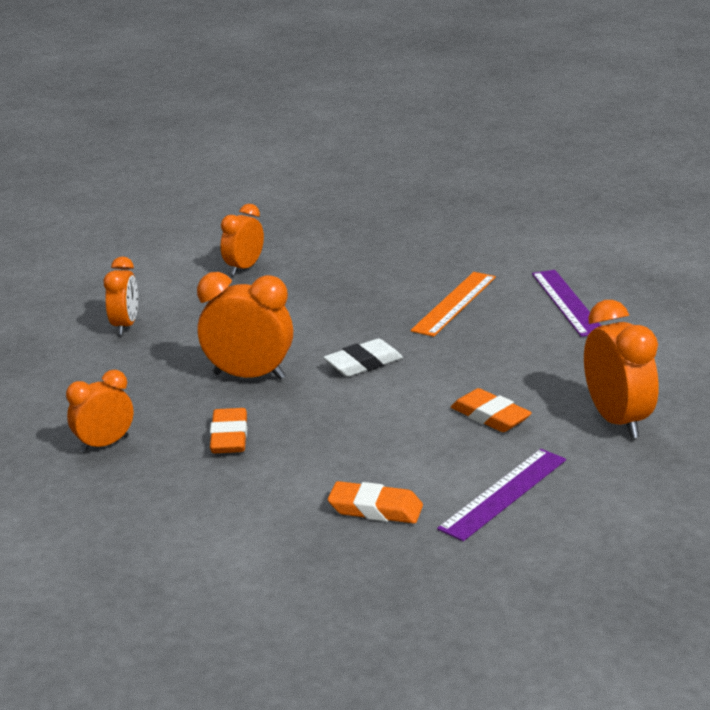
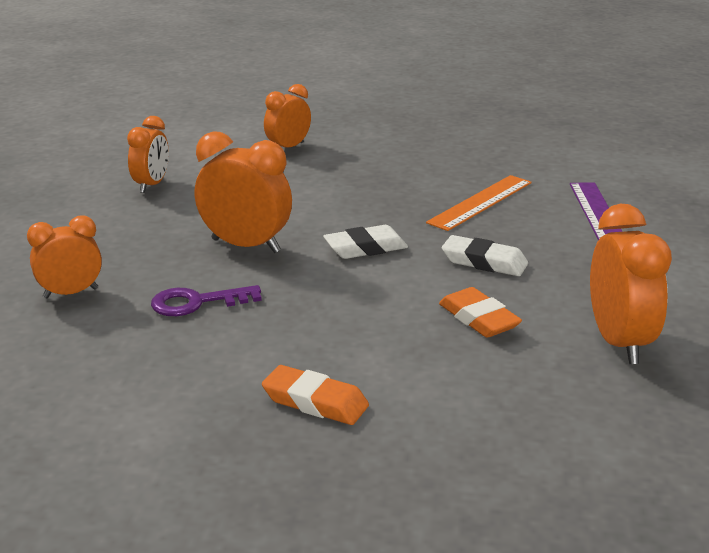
camera: 10 degrees right, 0 degrees up
orange eraser [210,408,247,453] -> purple key [151,285,262,316]
purple ruler [437,449,566,541] -> none
none -> white eraser [442,235,528,276]

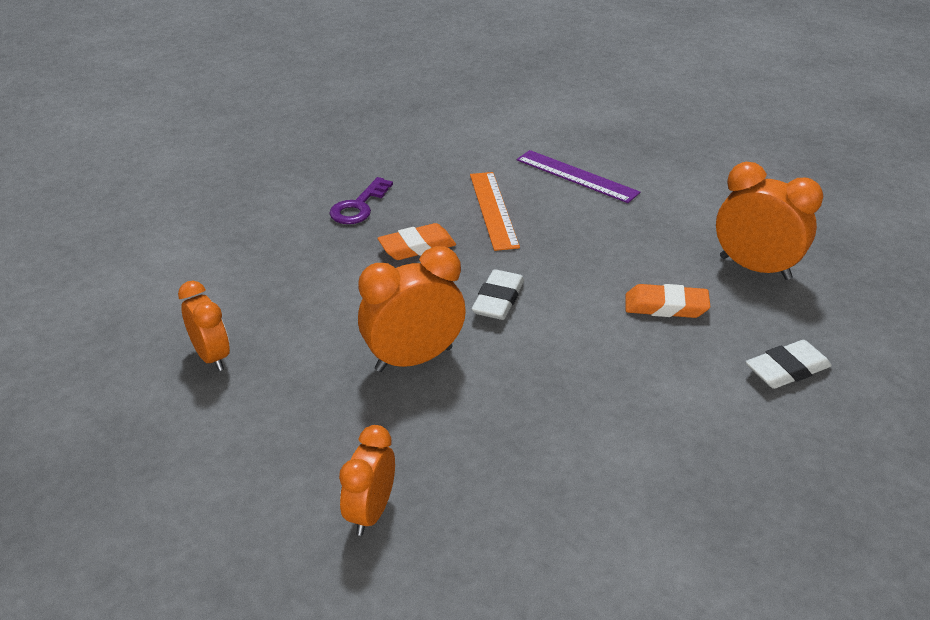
camera: 50 degrees left, 10 degrees up
purple key [151,285,262,316] -> purple key moved to [329,177,393,224]
orange eraser [262,365,369,425] -> orange eraser moved to [378,223,456,260]
orange clock [264,84,311,148] -> none
white eraser [442,235,528,276] -> white eraser moved to [746,340,832,389]

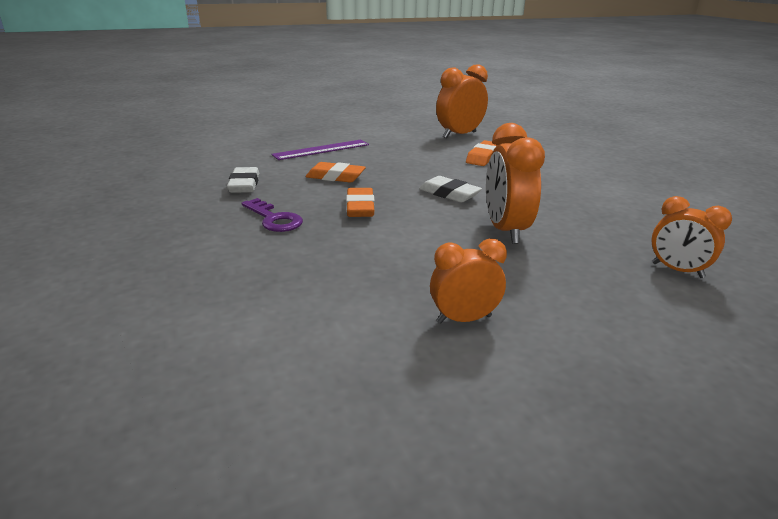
camera: 70 degrees left, 10 degrees down
orange ruler [470,172,520,251] -> orange eraser [306,162,366,183]
white eraser [746,340,832,389] -> white eraser moved to [227,167,259,193]

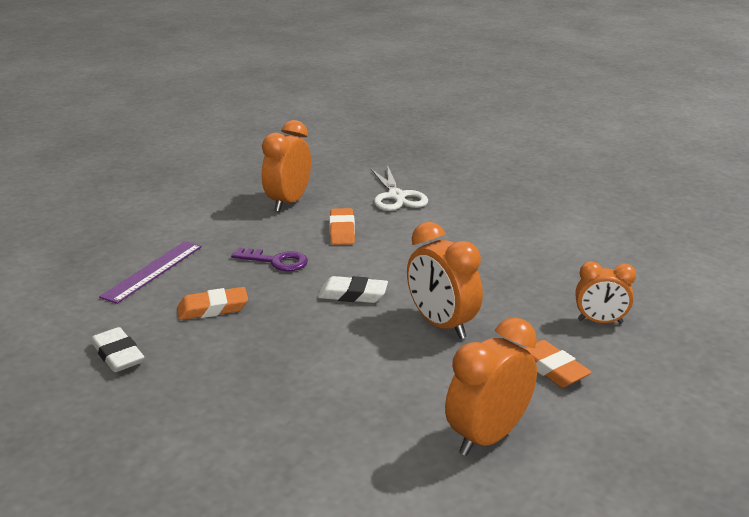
camera: 30 degrees left, 0 degrees up
purple key [241,198,303,232] -> purple key moved to [231,247,308,271]
orange eraser [346,188,375,217] -> orange eraser moved to [524,340,592,387]
orange clock [430,238,507,324] -> orange clock [445,317,537,456], size x1.54
none -> white scissors [370,167,428,211]

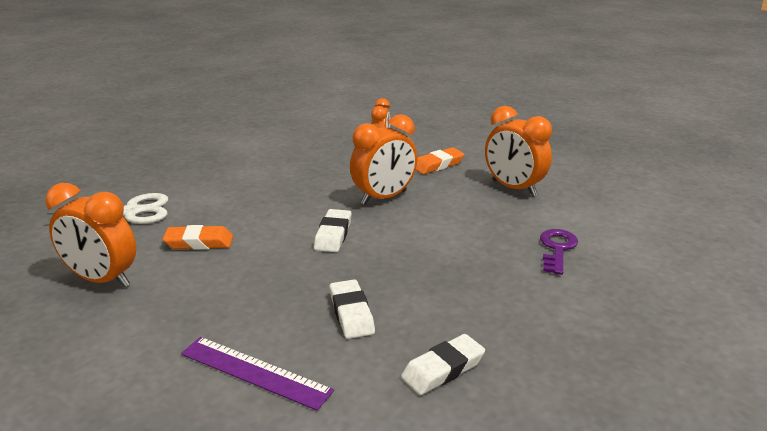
camera: 90 degrees left, 0 degrees up
orange eraser [177,287,248,320] -> white eraser [329,279,375,339]
purple key [231,247,308,271] -> purple key moved to [540,229,578,275]

